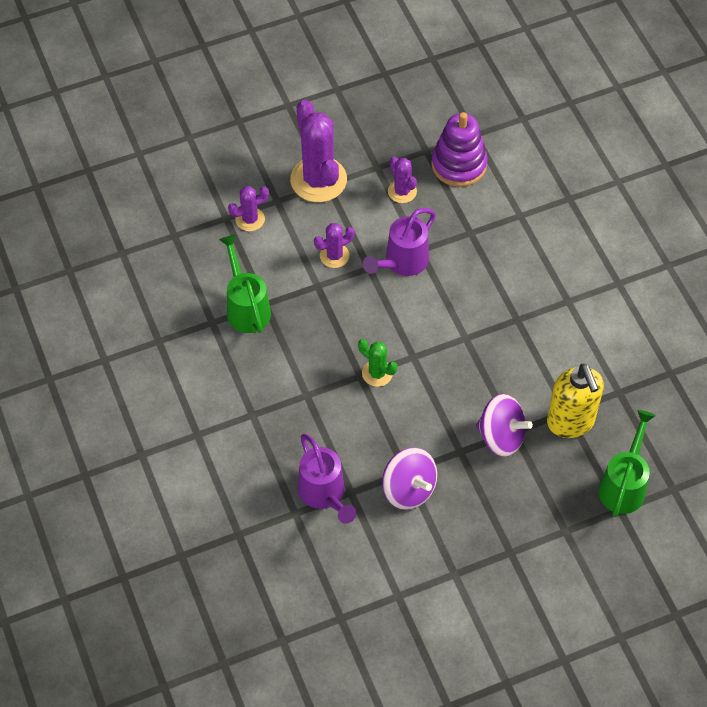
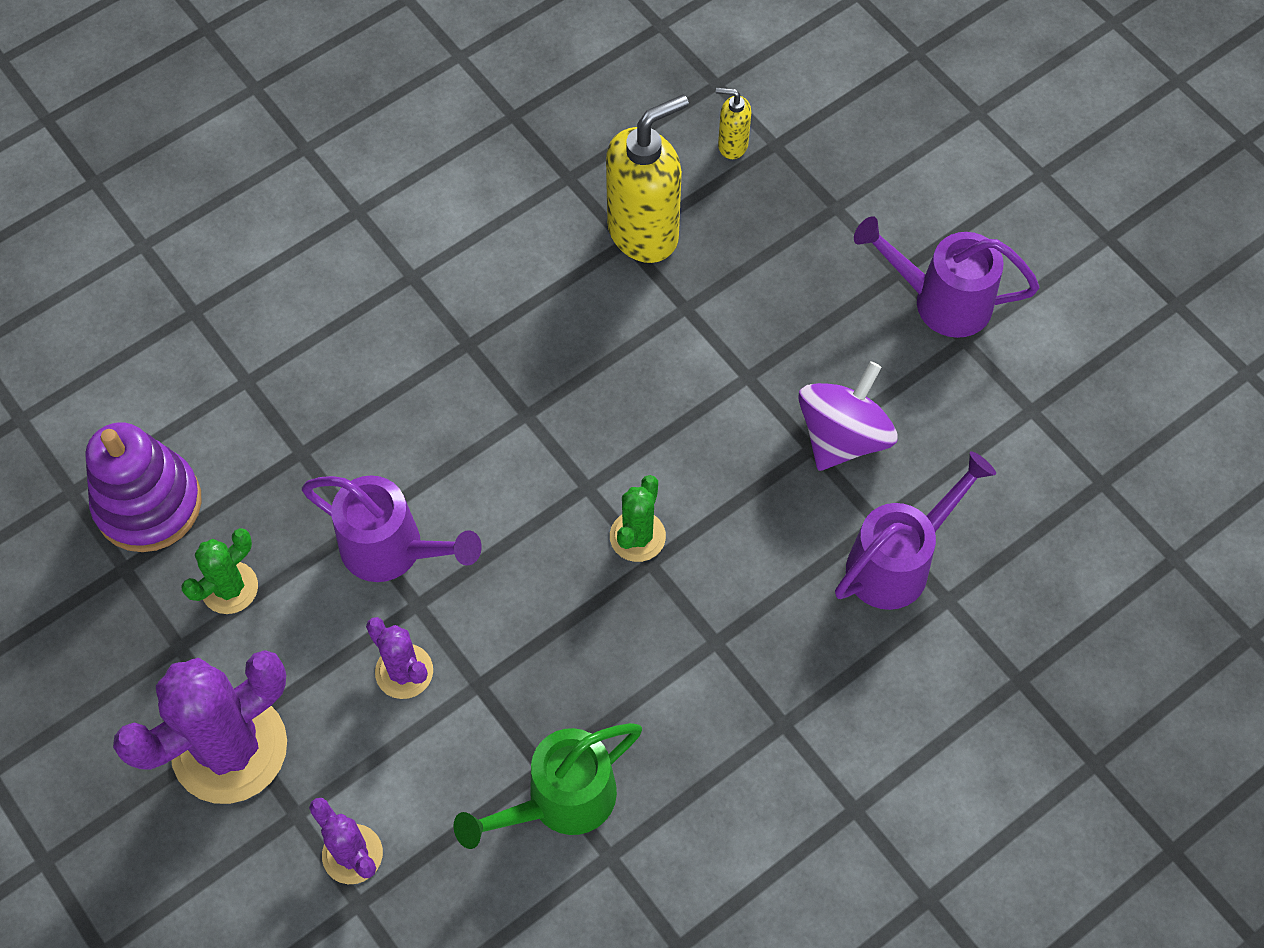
camera: 105 degrees left, 5 degrees up
purple cactus [388,157,417,203] -> green cactus [181,528,258,614]
purple spinning top [476,394,533,457] -> none
green watering can [598,410,656,517] -> yellow soap dispenser [716,88,751,159]
none -> purple watering can [854,216,1039,338]

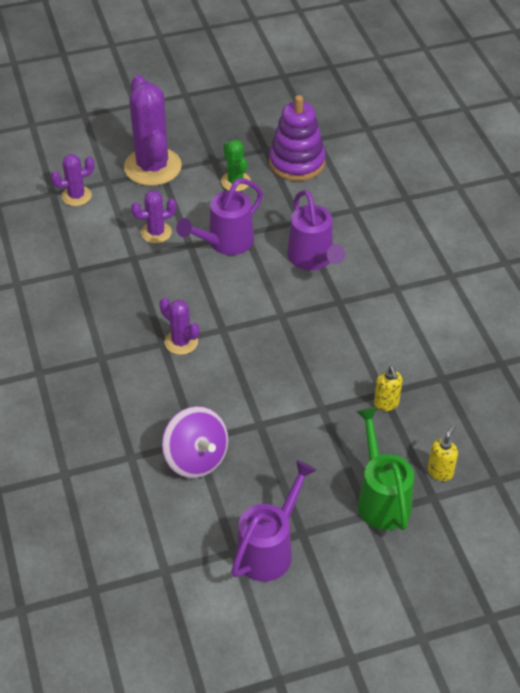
camera: 110 degrees right, 15 degrees down
green watering can [453,723,642,849] -> green watering can moved to [356,407,414,530]
yellow soap dispenser [606,94,689,263] -> yellow soap dispenser [374,366,402,411], size x0.47
green cactus [610,475,666,562] -> purple cactus [159,297,199,355]
purple watering can [835,451,996,610] -> purple watering can moved to [287,190,345,270]

